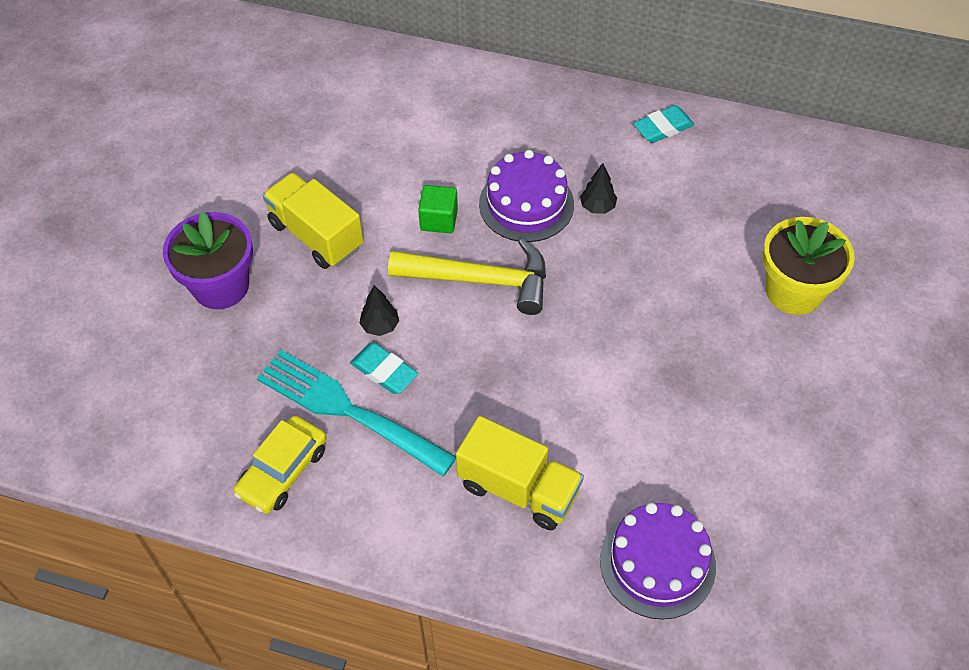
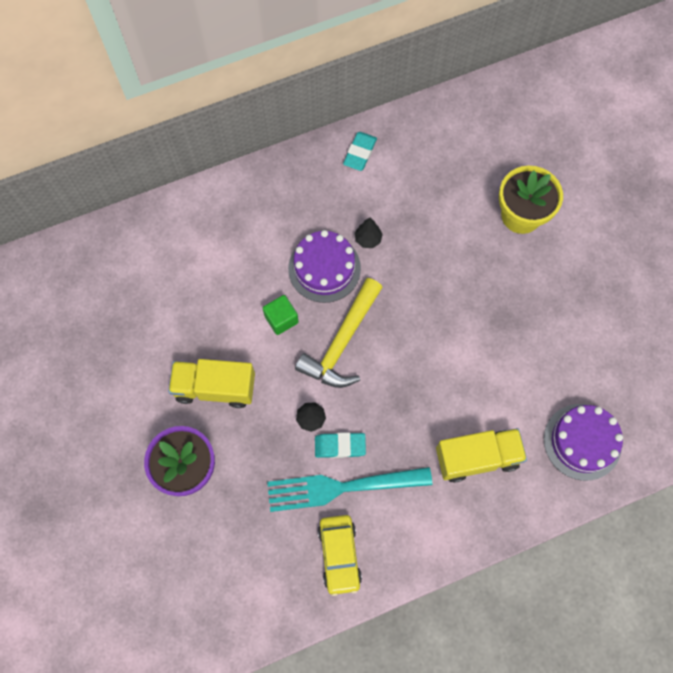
camera: 40 degrees left, 15 degrees up
yellow hammer [388,238,546,315] -> yellow hammer turned 150 degrees clockwise [295,278,383,388]

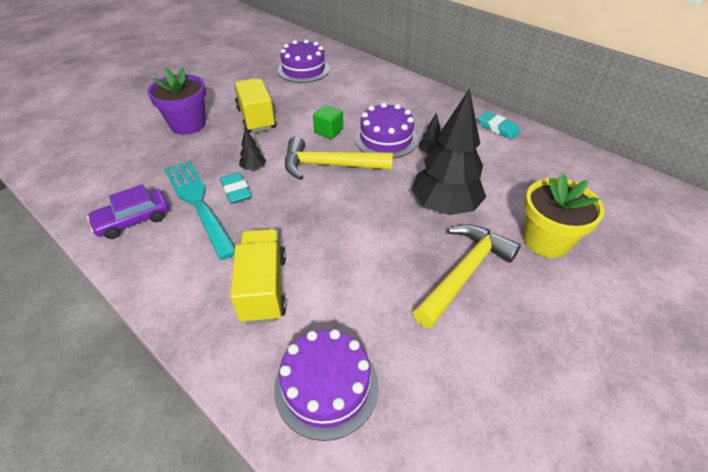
camera: 65 degrees right, 25 degrees down
yellow car [318,515,362,596] -> purple car [87,184,169,239]
turquoise eraser [343,132,377,171] -> turquoise eraser turned 45 degrees clockwise [478,111,520,139]
yellow truck [436,428,527,483] -> yellow truck turned 150 degrees counterclockwise [230,229,286,324]
none -> purple cake [278,39,330,83]
none -> black tree [412,88,486,215]
none -> yellow hammer [413,224,521,328]

